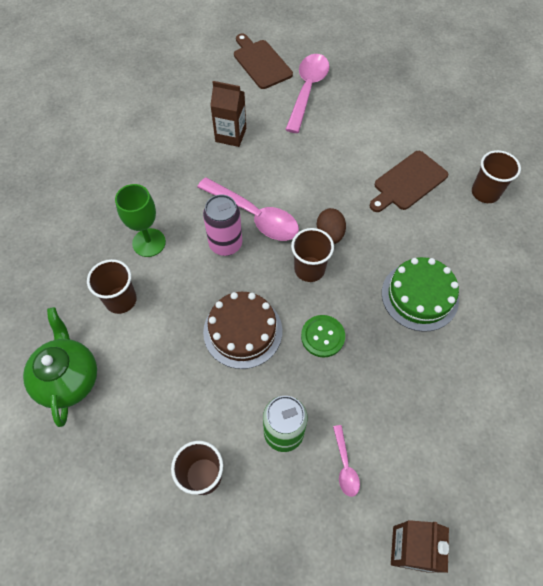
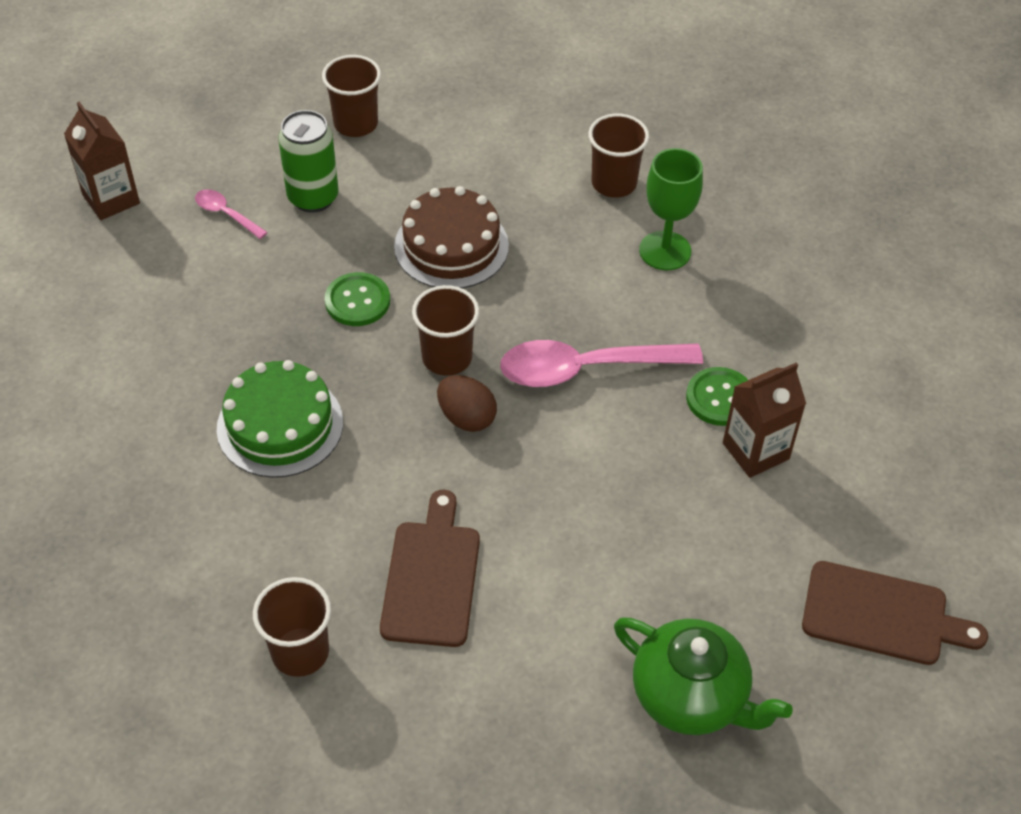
camera: 135 degrees right, 10 degrees down
green teapot [23,307,97,427] -> green teapot moved to [614,618,793,735]
pink can [203,194,242,256] -> none
pink spoon [285,54,330,133] -> none
none -> green button [686,367,748,426]

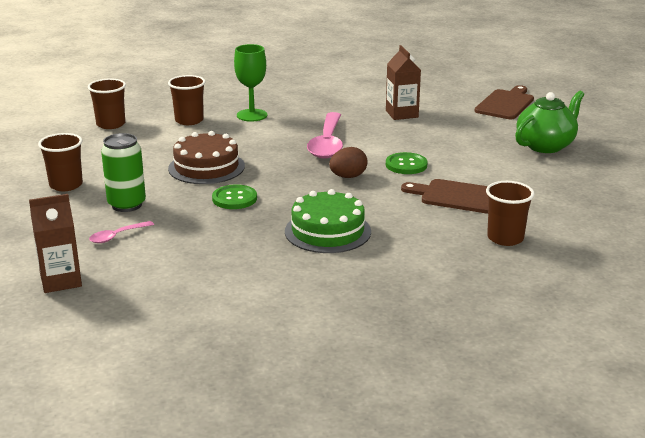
camera: 75 degrees left, 25 degrees down
brown cup [412,285,479,376] -> brown cup moved to [88,78,126,129]
green button [686,367,748,426] -> green button moved to [386,152,428,174]

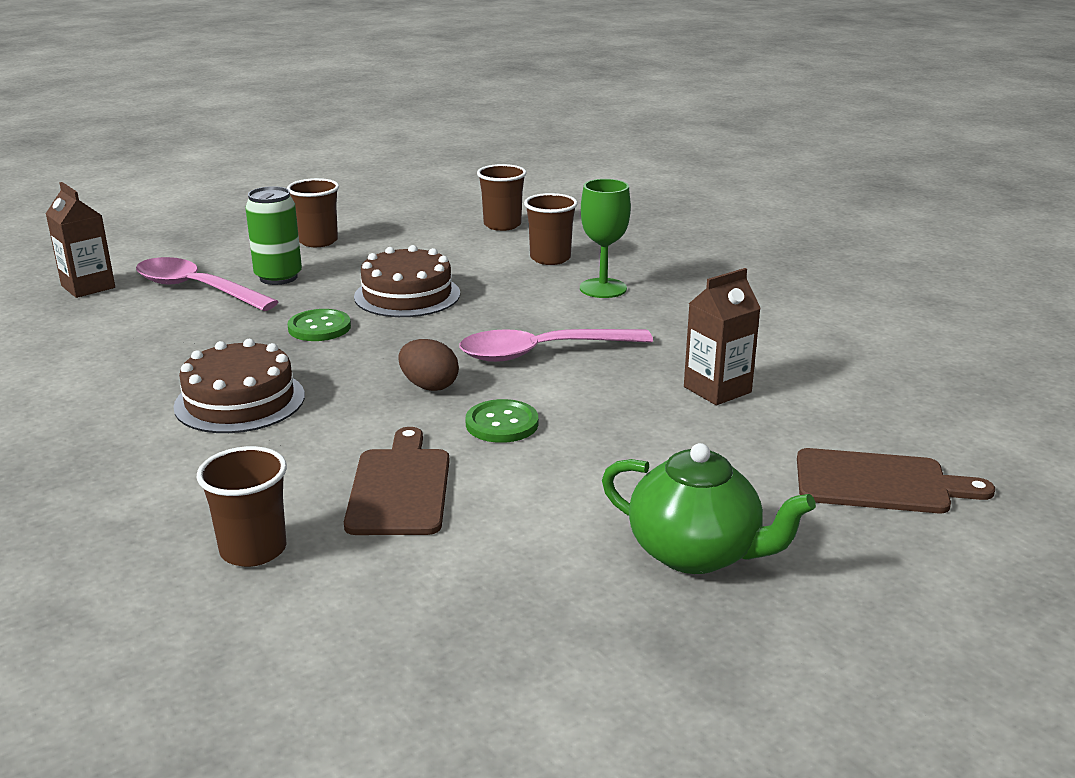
camera: 70 degrees right, 0 degrees up
pink spoon [89,221,154,243] -> pink spoon [136,257,279,311], size x2.10
green cake [285,189,371,253] -> brown cake [173,339,305,433]

